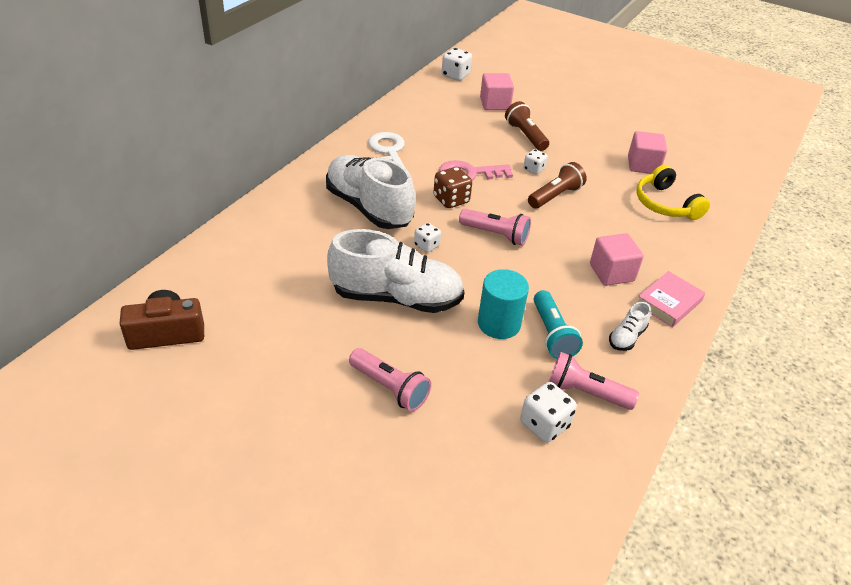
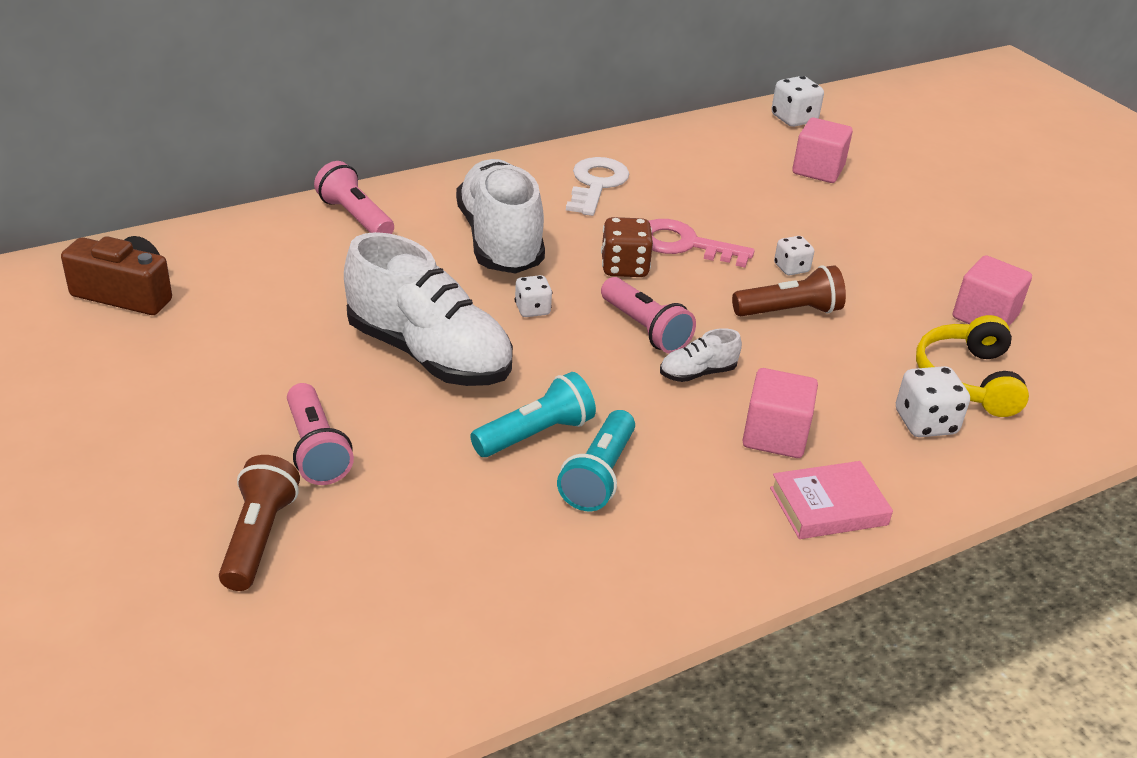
camera: 30 degrees right, 5 degrees down
turquoise cylinder [478,269,529,339] -> turquoise flashlight [470,372,596,457]
brown flashlight [505,101,549,151] -> brown flashlight moved to [219,455,300,591]
white dice [520,382,577,443] -> white dice moved to [896,366,970,437]
pink flashlight [548,352,639,410] -> pink flashlight moved to [314,161,394,234]
white shoe [609,302,651,351] -> white shoe moved to [660,328,742,382]

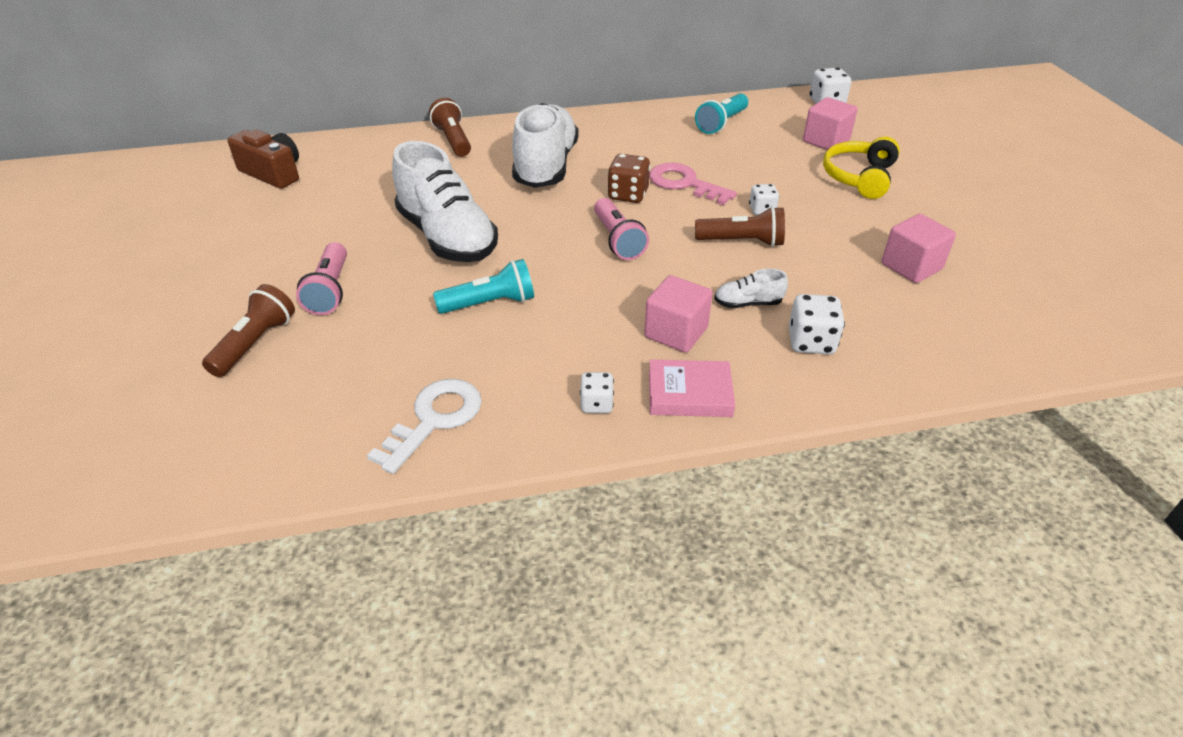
camera: 20 degrees right, 5 degrees up
pink flashlight [314,161,394,234] -> brown flashlight [429,98,471,157]
white dice [515,275,552,317] -> white dice moved to [580,372,614,413]
turquoise flashlight [557,410,635,511] -> turquoise flashlight moved to [695,93,748,134]
white key [566,157,629,216] -> white key moved to [367,379,482,474]
white shoe [660,328,742,382] -> white shoe moved to [714,269,788,308]
yellow headphones [916,315,1029,417] -> yellow headphones moved to [823,136,900,199]

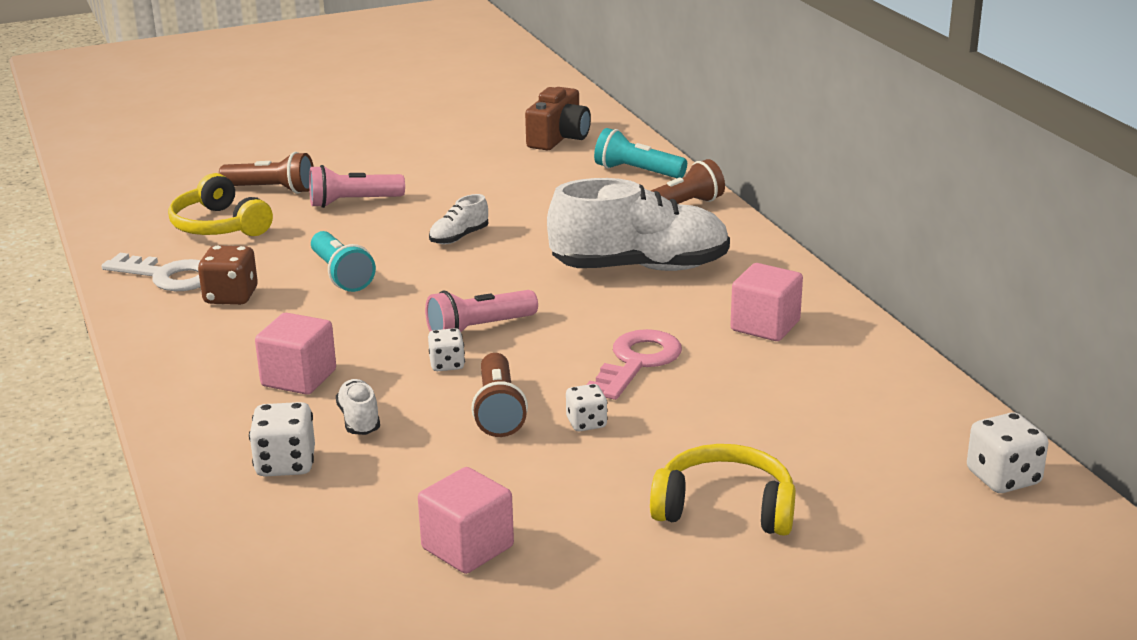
camera: 80 degrees right, 15 degrees down
white shoe [392,141,498,262] -> white shoe [429,194,488,244], size x0.42
white dice [580,372,614,413] -> white dice moved to [428,328,465,371]
brown dice [607,154,651,203] -> brown dice moved to [198,245,258,305]
pink book [649,359,735,417] -> none
turquoise flashlight [695,93,748,134] -> turquoise flashlight moved to [594,128,687,178]
pink cube [803,97,858,150] -> pink cube moved to [730,263,803,341]
none -> yellow headphones [168,173,273,236]

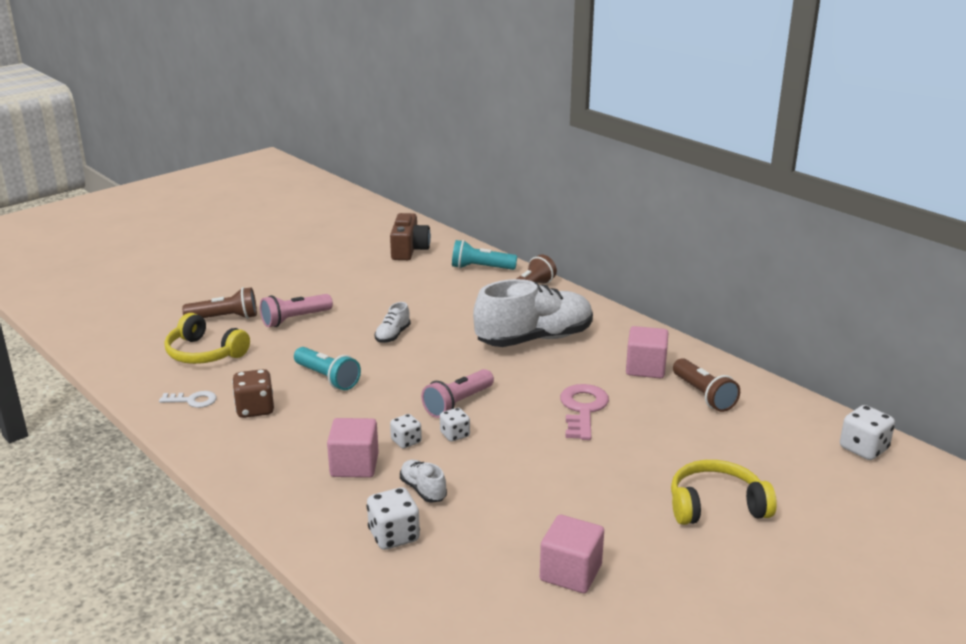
camera: 20 degrees left, 0 degrees up
white key [102,253,201,291] -> white key [159,391,217,408], size x0.59
brown flashlight [471,353,528,437] -> brown flashlight moved to [673,358,740,412]
white dice [566,384,608,431] -> white dice moved to [390,414,422,449]

